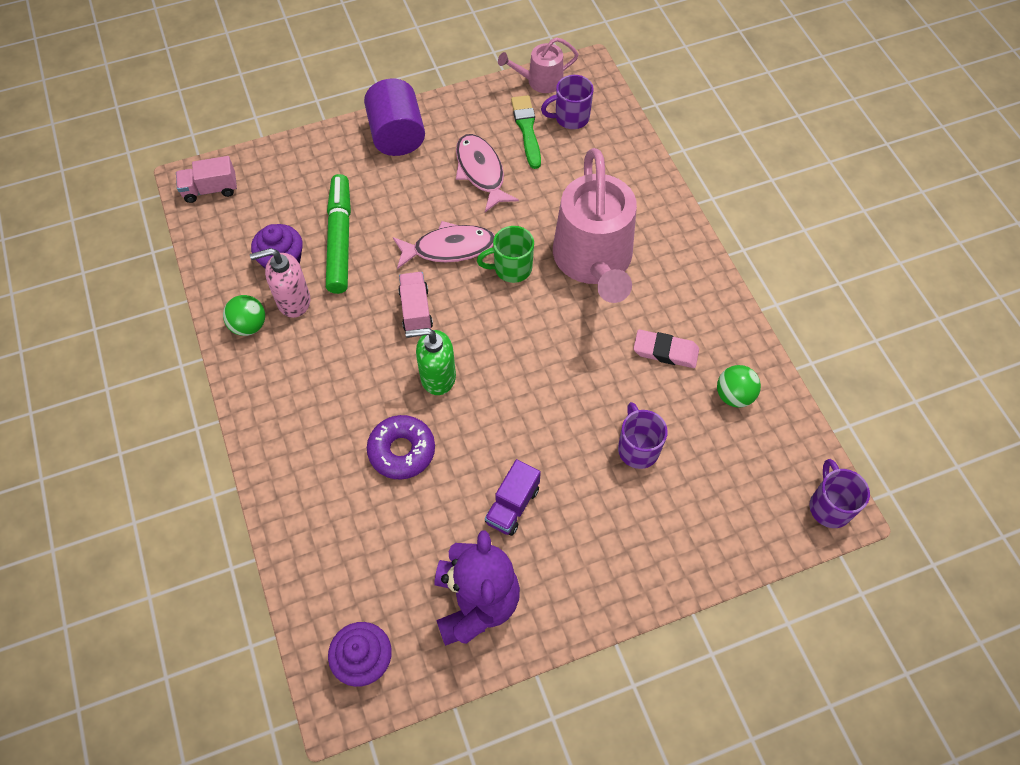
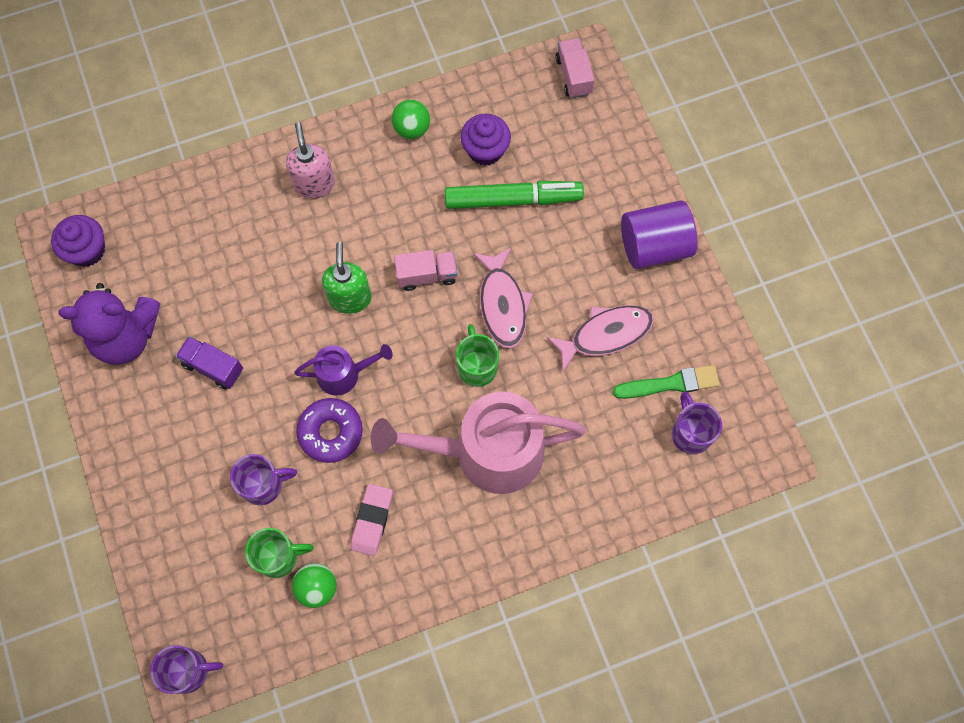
camera: 90 degrees right, 10 degrees up
pink soap dispenser [250,248,310,318] -> pink soap dispenser moved to [286,122,335,199]
purple donut [367,415,435,480] -> purple donut moved to [296,398,363,463]
pink watering can [498,37,579,93] -> none
none -> green mug [245,528,314,578]
none -> purple watering can [294,344,393,395]

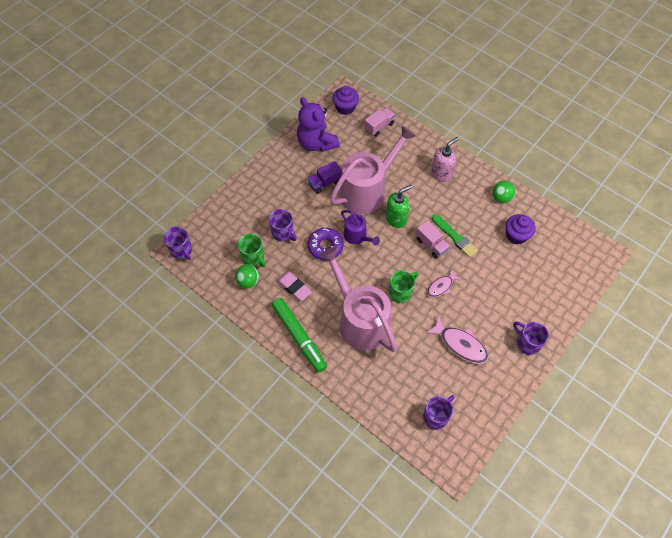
camera: 60 degrees right, 10 degrees down
purple truck [176,336,243,390] -> purple truck turned 120 degrees counterclockwise [308,161,342,194]
pink eraser [351,484,393,556] -> pink eraser turned 60 degrees clockwise [277,271,312,301]
green marker [445,181,584,209] -> green marker moved to [272,298,327,373]
pink fish [473,248,533,349] -> pink fish [427,269,462,298], size x0.62
pink truck [555,38,595,98] -> pink truck moved to [364,108,395,137]
green brush [613,365,720,399] -> green brush moved to [432,214,478,258]
purple cylinder [621,200,697,269] -> purple mug [513,322,549,355]
none -> pink watering can [330,125,416,214]

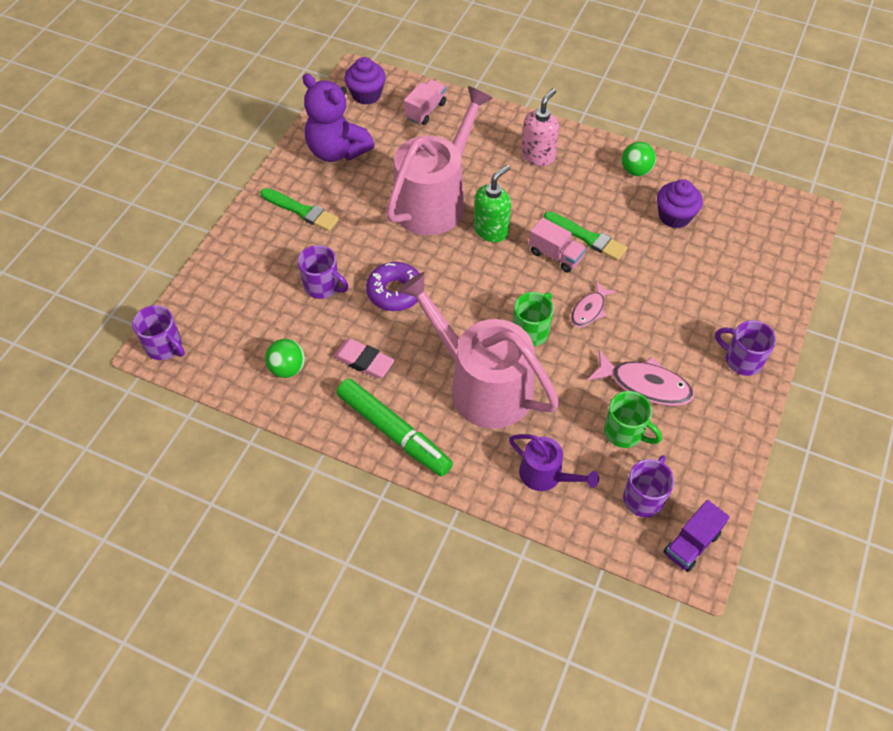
camera: 15 degrees left, 5 degrees down
green mug [238,234,265,267] -> green mug moved to [604,391,662,448]
purple truck [308,161,342,194] -> purple truck moved to [664,500,730,572]
purple watering can [341,210,380,245] -> purple watering can moved to [509,434,599,491]
none -> green brush [260,188,339,231]

